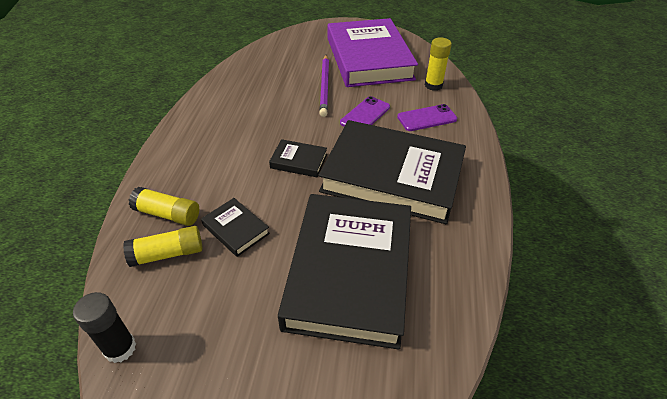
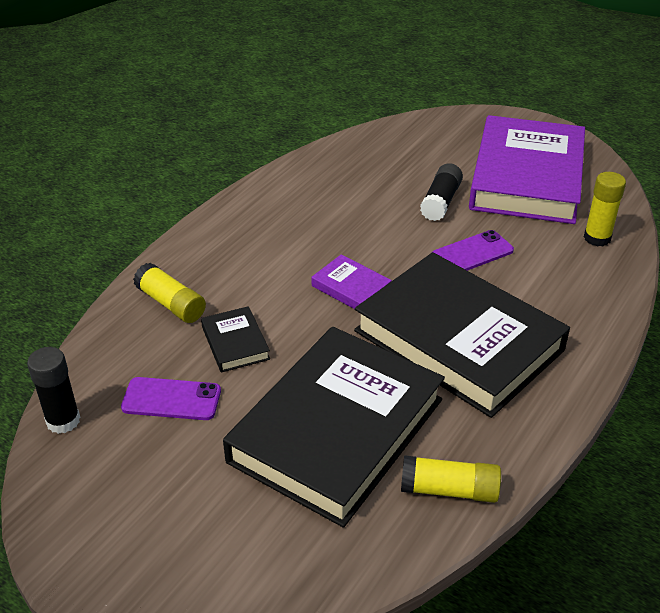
camera: 25 degrees right, 5 degrees down
yellow glue stick [123,226,202,267] -> yellow glue stick moved to [401,455,501,503]
black book [269,139,327,177] -> purple book [312,254,392,309]
purple pencil [319,55,329,117] -> black glue stick [420,163,463,221]
purple phone [397,104,457,131] -> purple phone moved to [121,377,221,420]

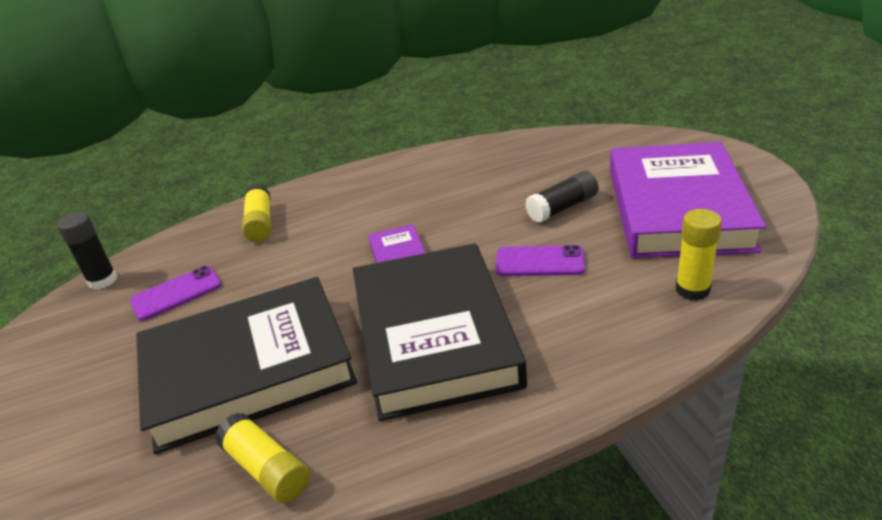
camera: 40 degrees right, 5 degrees down
purple phone [121,377,221,420] -> purple phone turned 75 degrees counterclockwise [130,266,222,321]
black book [201,306,270,373] -> none
purple book [469,115,585,224] -> purple book turned 45 degrees counterclockwise [610,142,766,258]

